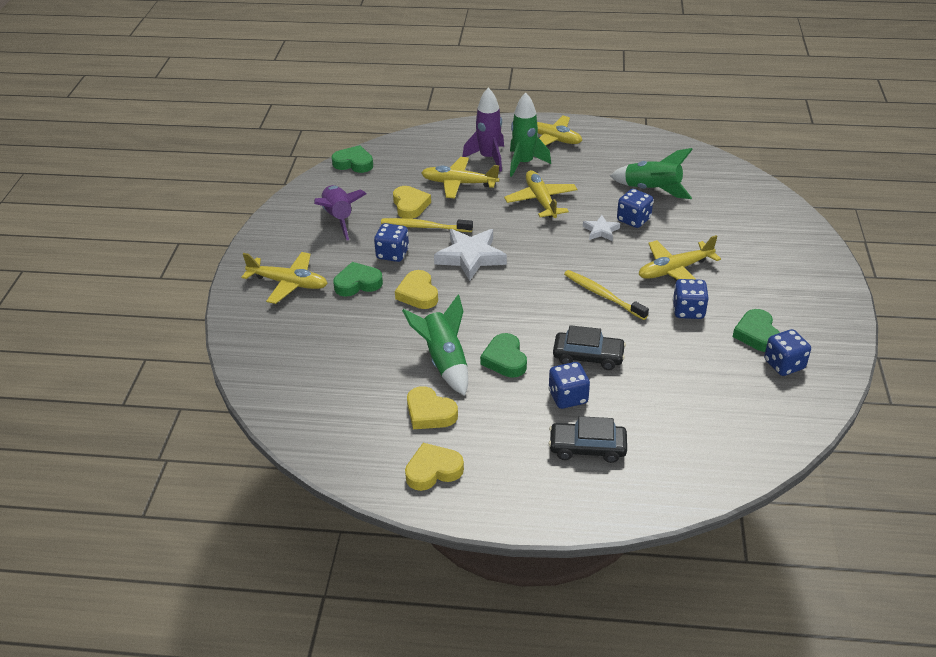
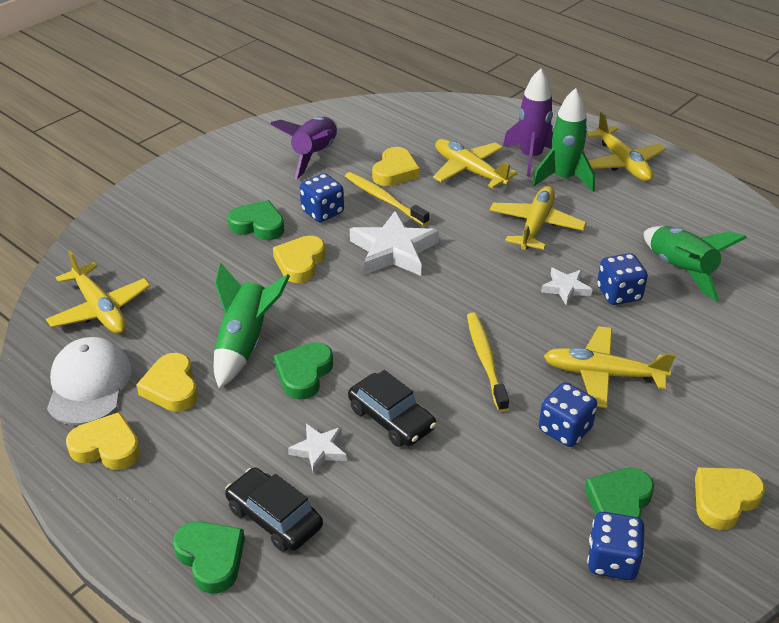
camera: 35 degrees right, 0 degrees up
yellow plane [242,252,328,304] -> yellow plane moved to [46,251,151,334]
green heart [332,145,373,173] -> green heart moved to [173,521,245,594]
blue dice [548,362,590,409] -> white star [288,424,347,475]
none -> white cap [47,337,132,425]
none -> yellow heart [695,467,765,530]

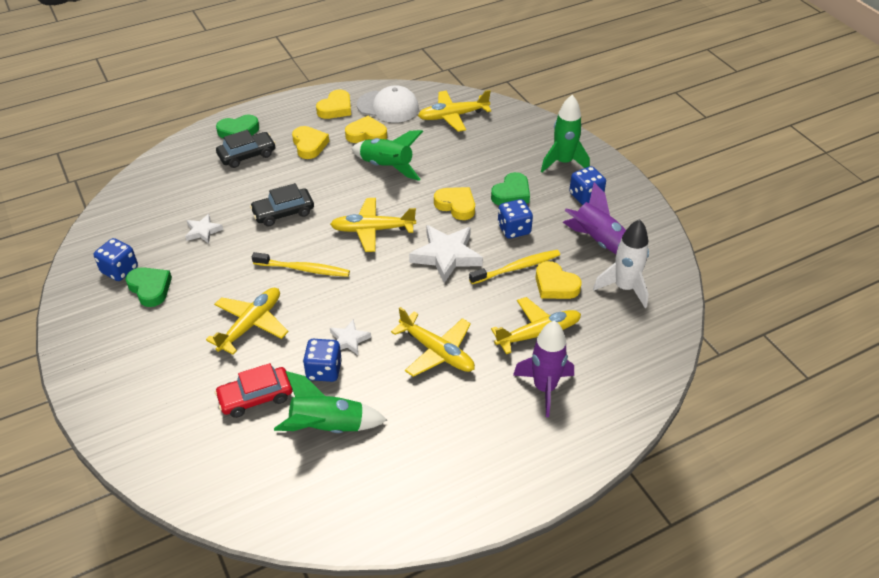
camera: 110 degrees right, 5 degrees up
green heart [274,342,333,400] -> none
white star [288,424,347,475] -> white star moved to [185,214,223,244]
green rocket [532,88,595,191] -> green rocket moved to [541,95,590,172]
blue dice [539,382,597,447] -> blue dice moved to [569,166,606,205]
yellow plane [586,112,666,181] -> yellow plane moved to [330,198,416,252]
yellow heart [695,467,765,530] -> yellow heart moved to [292,126,329,159]
none -> red car [215,363,293,418]
none -> white rocket [593,219,649,308]

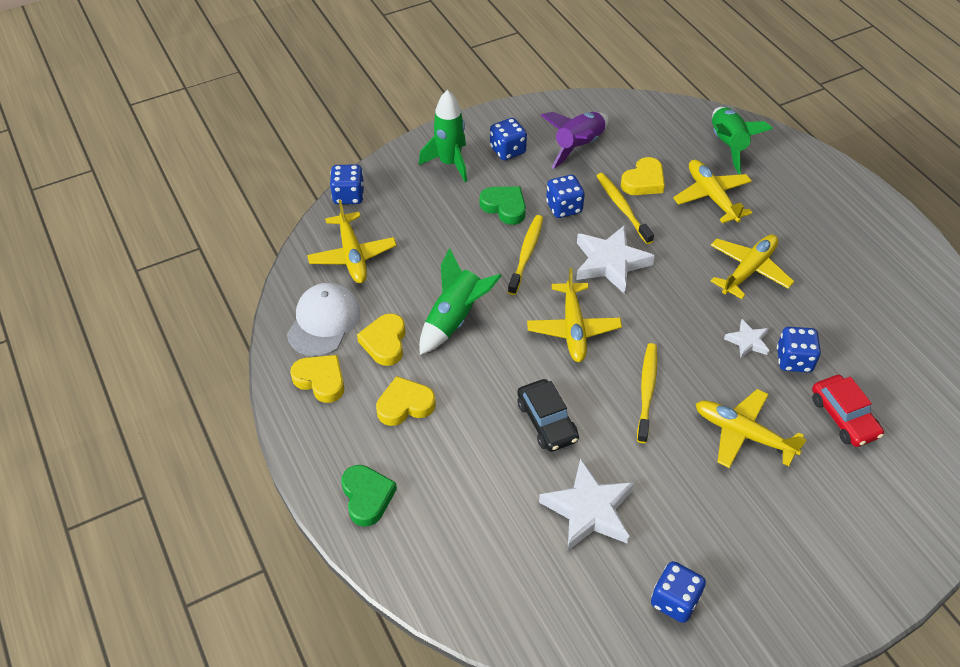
camera: 90 degrees left, 5 degrees up
green heart [125,267,172,307] -> none
white star [185,214,223,244] -> white star [539,458,635,551], size x1.88
black car [216,130,276,168] -> none
green rocket [274,371,387,433] -> green rocket moved to [712,107,773,174]
yellow heart [434,187,475,220] -> yellow toothbrush [508,215,543,295]
purple rocket [513,321,574,417] -> none
white rocket [593,219,649,308] -> none
none -> blue dice [330,164,364,204]

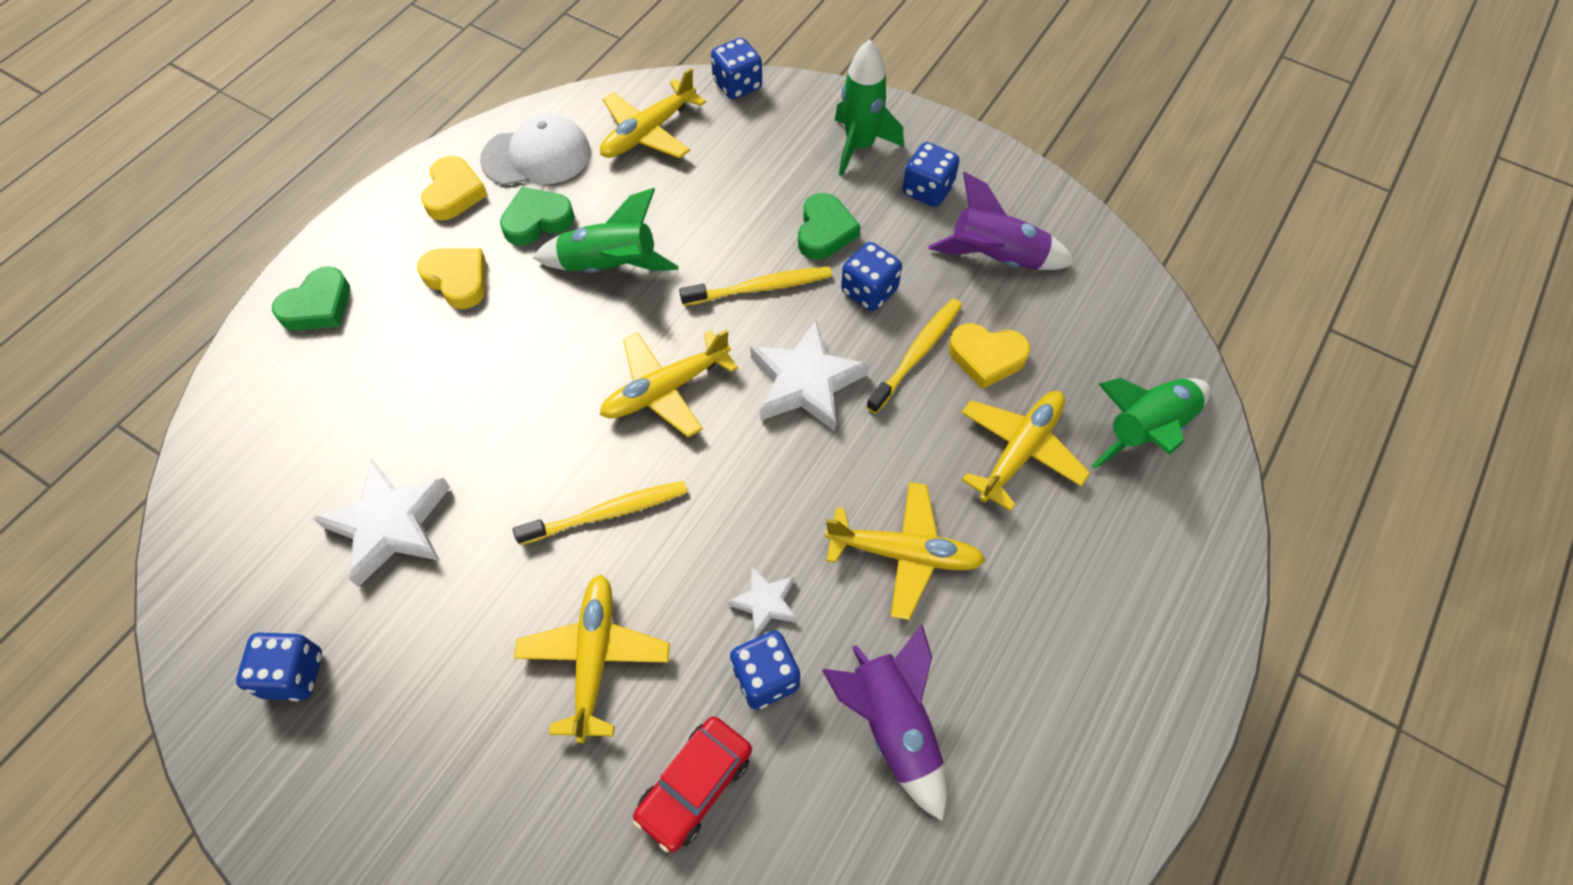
camera: 60 degrees right, 10 degrees up
yellow heart [357,313,406,366] -> green heart [500,187,575,246]
black car [517,379,579,452] -> none
none -> purple rocket [822,624,947,821]

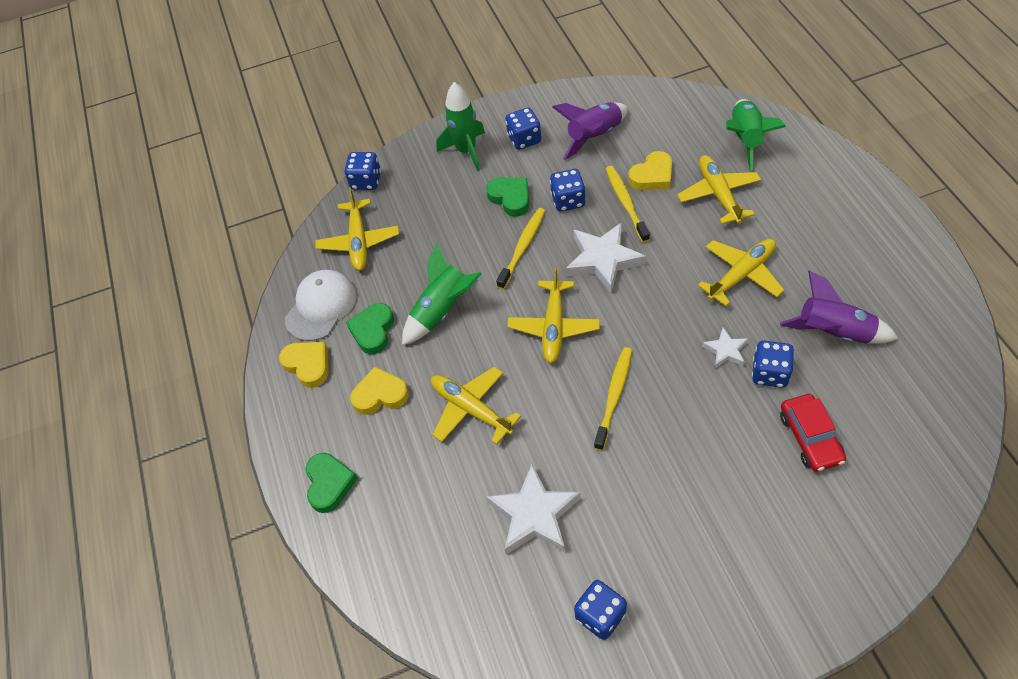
camera: 45 degrees left, 5 degrees down
yellow plane [514,574,670,743] -> yellow plane moved to [431,367,521,445]

